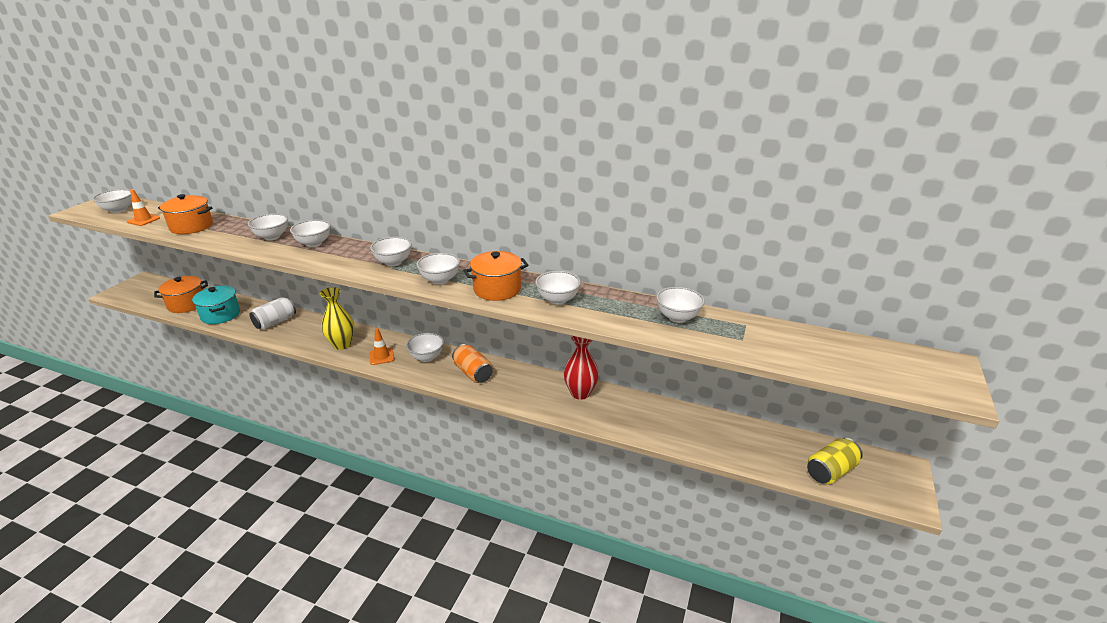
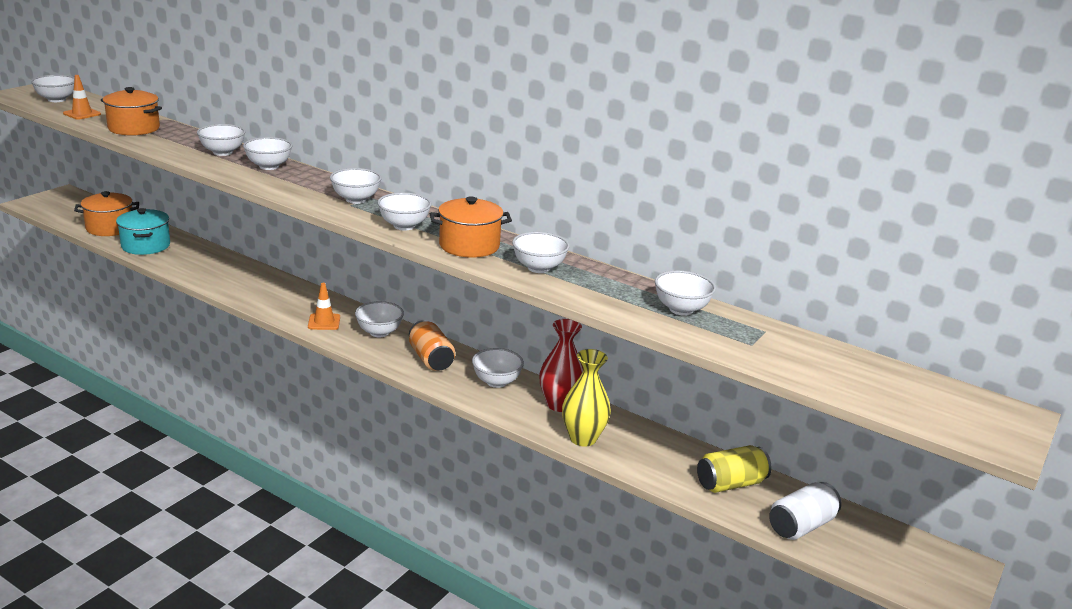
camera: 10 degrees right, 5 degrees down
white can [249,297,296,329] -> white can moved to [769,482,841,540]
yellow vase [320,287,355,350] -> yellow vase moved to [562,349,611,447]
yellow can [807,438,863,484] -> yellow can moved to [697,445,771,493]
none -> white bowl [472,348,524,388]

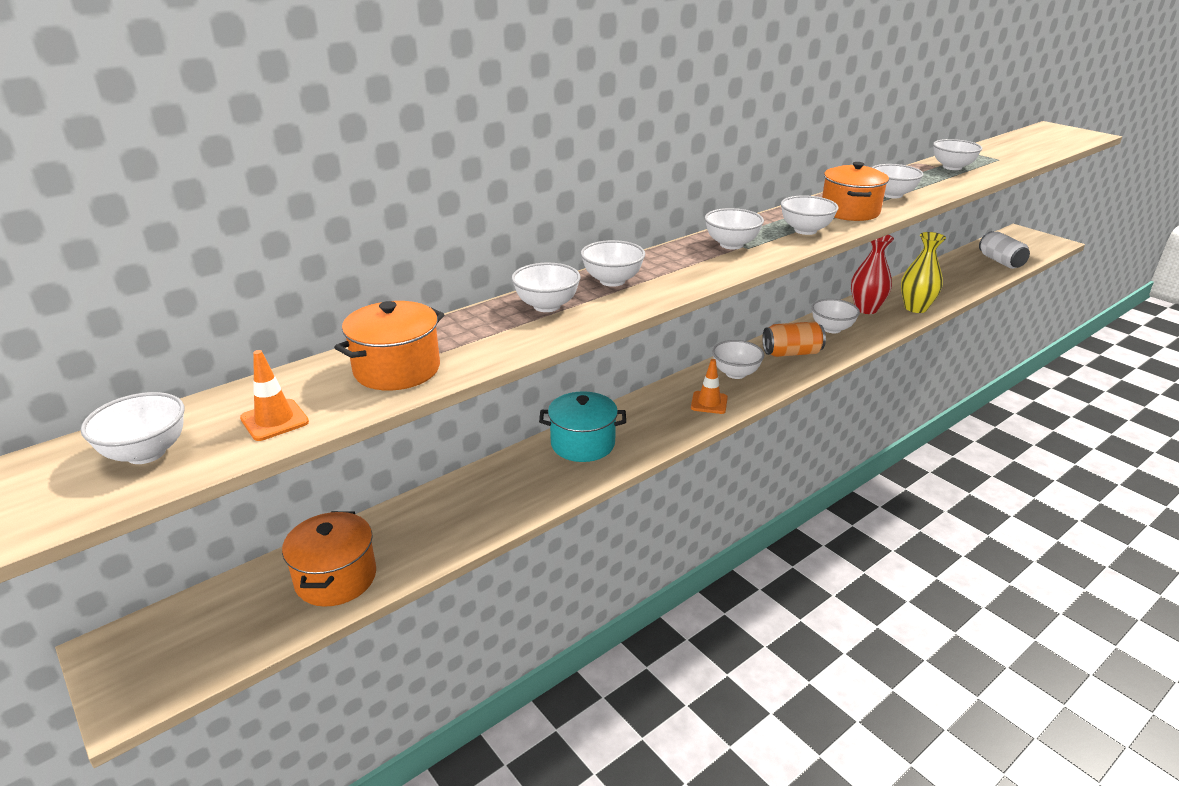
camera: 70 degrees left, 5 degrees up
turquoise pot [116,208,170,255] -> turquoise pot moved to [539,391,626,462]
yellow can [697,445,771,493] -> none

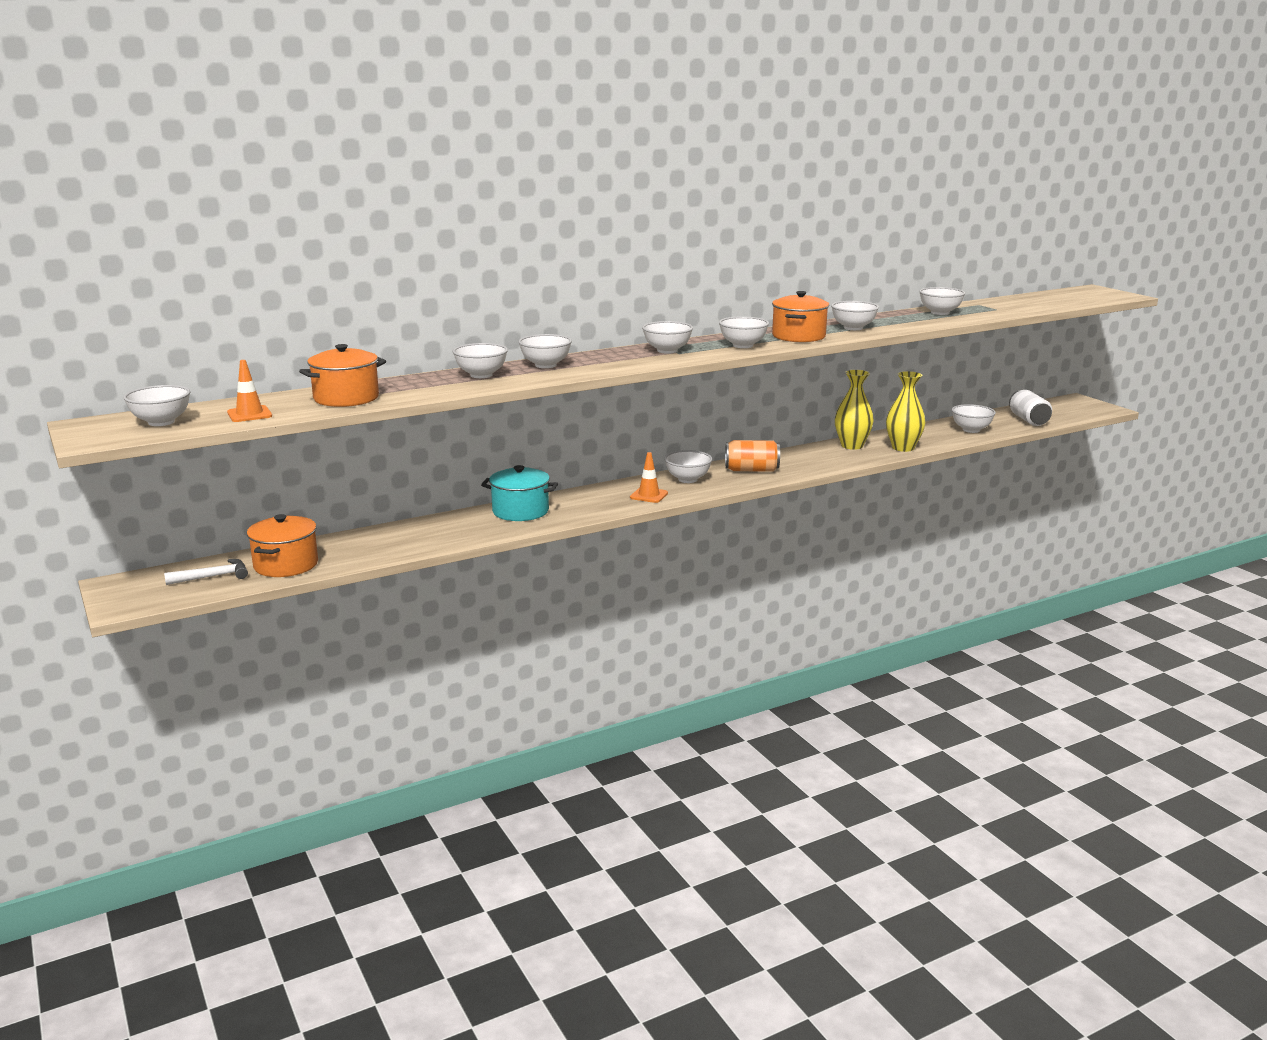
camera: 10 degrees right, 10 degrees down
white bowl [811,299,860,333] -> white bowl moved to [952,404,996,433]
red vase [851,235,894,314] -> yellow vase [835,370,874,450]
none -> white hammer [164,559,248,585]

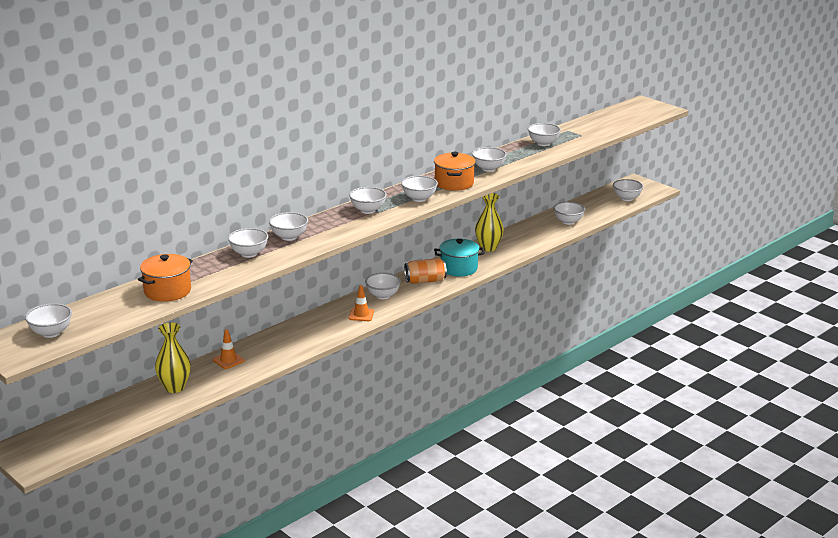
camera: 15 degrees left, 5 degrees up
white hammer [164,559,248,585] -> none
orange traffic cone [227,360,272,422] -> orange traffic cone moved to [213,329,245,369]
orange pot [247,514,318,577] -> none
turquoise pot [481,465,558,521] -> turquoise pot moved to [434,239,485,277]
yellow vase [886,371,925,452] -> yellow vase moved to [155,322,191,393]
white can [1009,390,1052,426] -> none
none -> white bowl [613,179,644,201]

